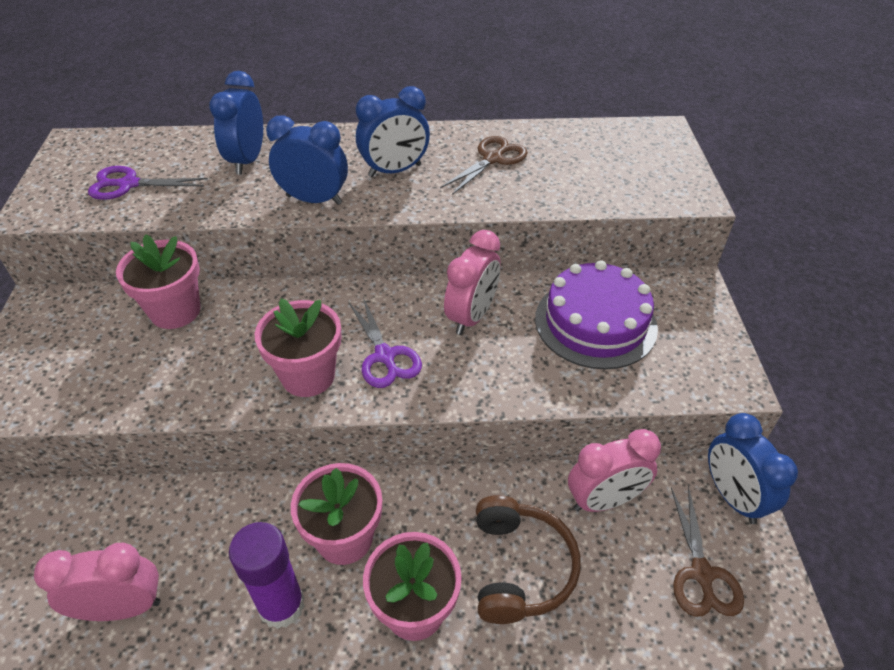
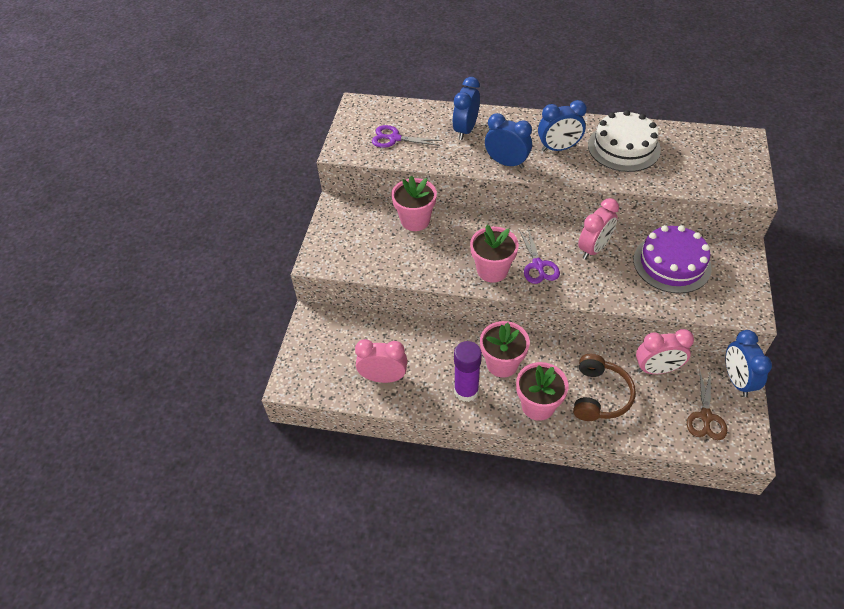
camera: 15 degrees right, 5 degrees up
brown scissors [440,136,528,195] -> white cake [588,110,661,172]

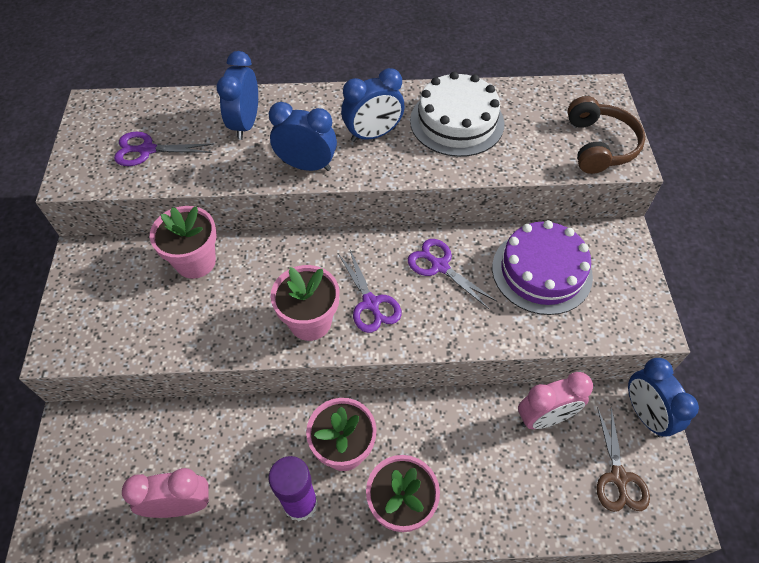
camera: 15 degrees left, 5 degrees up
brown headphones [573,354,636,421] -> brown headphones moved to [567,96,645,174]
pink clock [578,198,619,259] -> purple scissors [408,239,496,309]

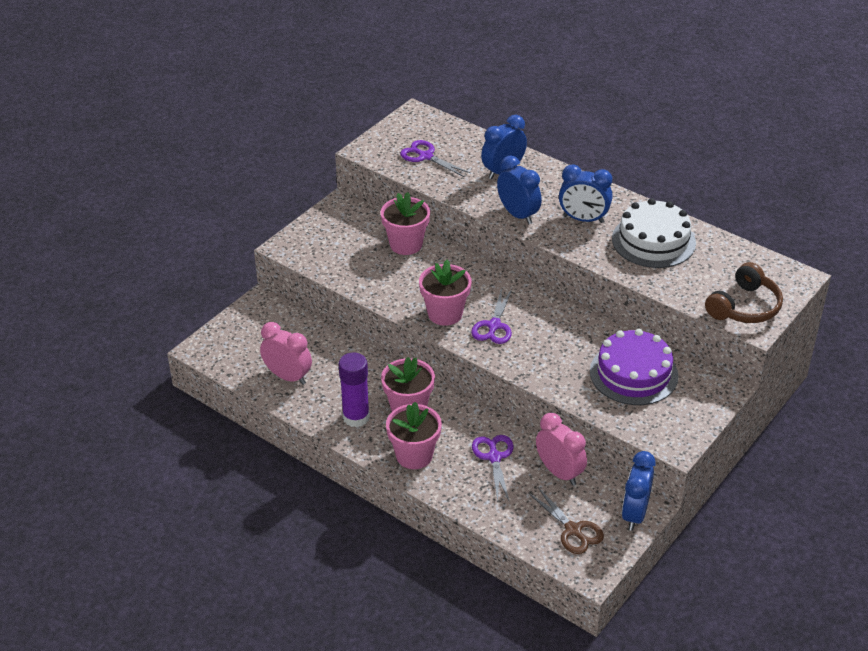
camera: 40 degrees right, 15 degrees down
purple scissors [408,239,496,309] -> purple scissors moved to [472,435,513,502]
pink clock [518,372,593,429] -> pink clock turned 150 degrees counterclockwise [536,413,587,485]
brown scissors [597,407,650,512] -> brown scissors turned 75 degrees counterclockwise [529,487,604,554]

